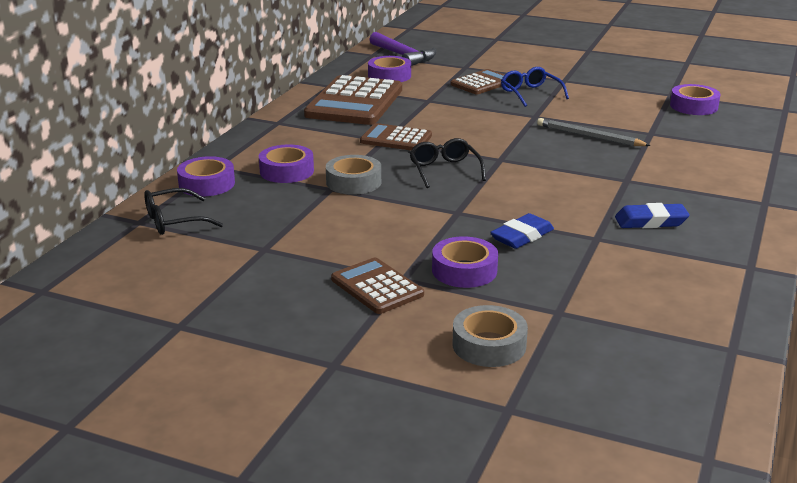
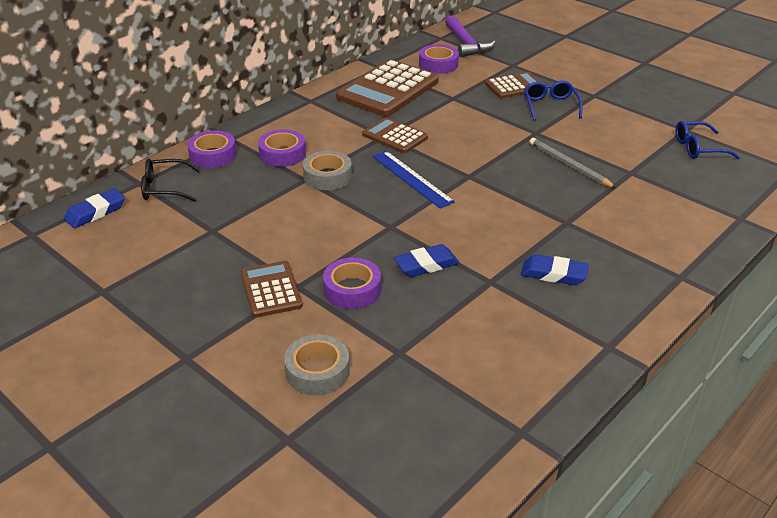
camera: 20 degrees right, 10 degrees up
black glasses [410,138,486,188] -> blue ruler [372,151,455,209]
purple tape [670,84,720,115] -> blue glasses [676,121,740,159]
none -> blue eraser [64,189,125,228]

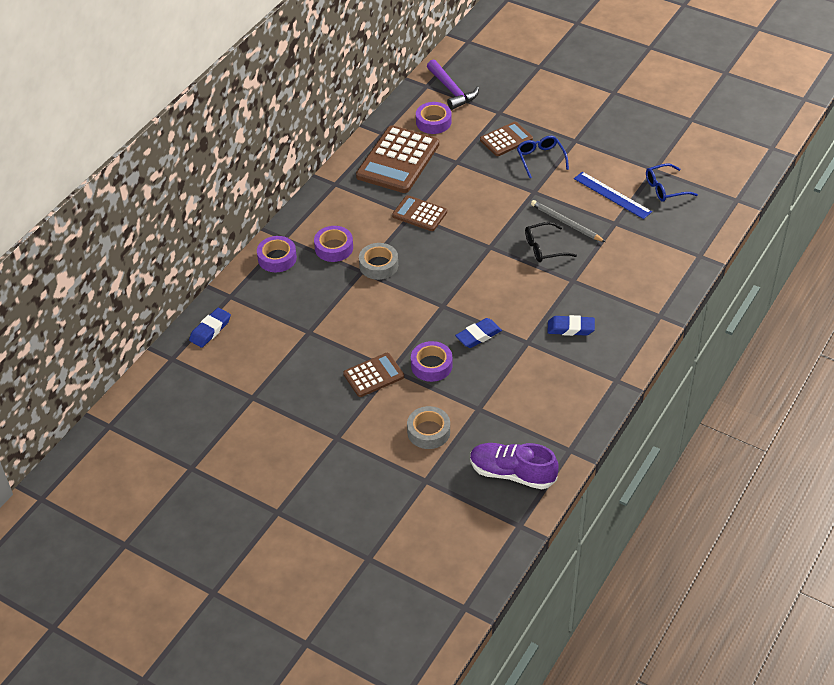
camera: 10 degrees left, 10 degrees up
black glasses [141,159,200,202] -> black glasses moved to [525,222,577,262]
brown calculator [241,261,303,318] -> brown calculator turned 90 degrees clockwise [343,353,404,397]
blue ruler [372,151,455,209] -> blue ruler moved to [574,172,652,219]
none -> purple shoe [470,443,559,489]

